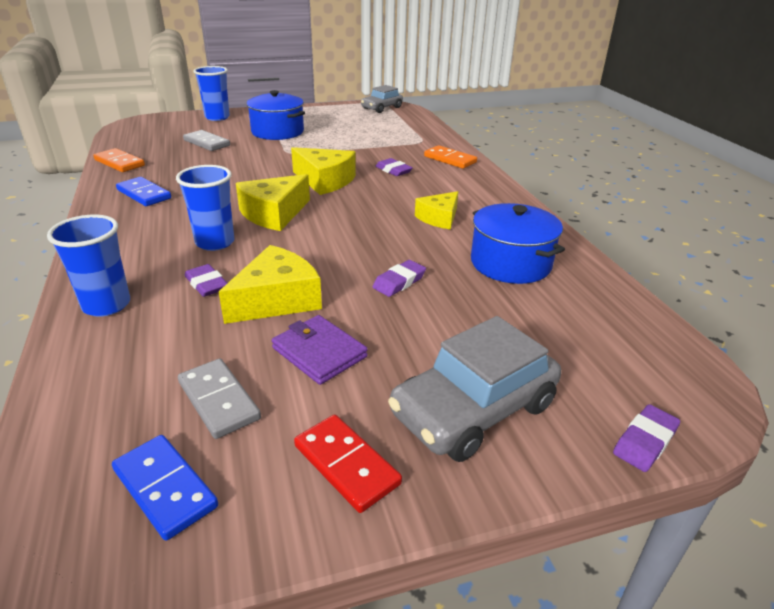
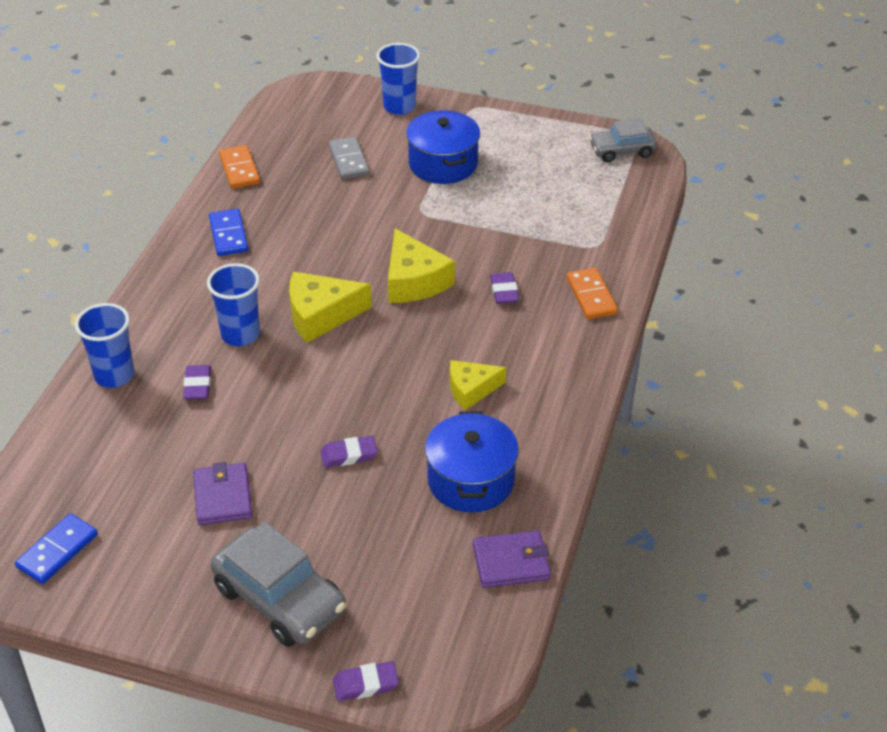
camera: 35 degrees right, 10 degrees up
blue domino [112,435,218,541] -> blue domino turned 45 degrees clockwise [15,513,98,584]
grey domino [178,359,261,439] -> none
yellow cheese [219,245,322,324] -> none
red domino [294,415,402,513] -> none
grey car [388,316,561,462] -> grey car turned 135 degrees counterclockwise [211,522,346,647]
none -> purple wallet [473,530,551,588]

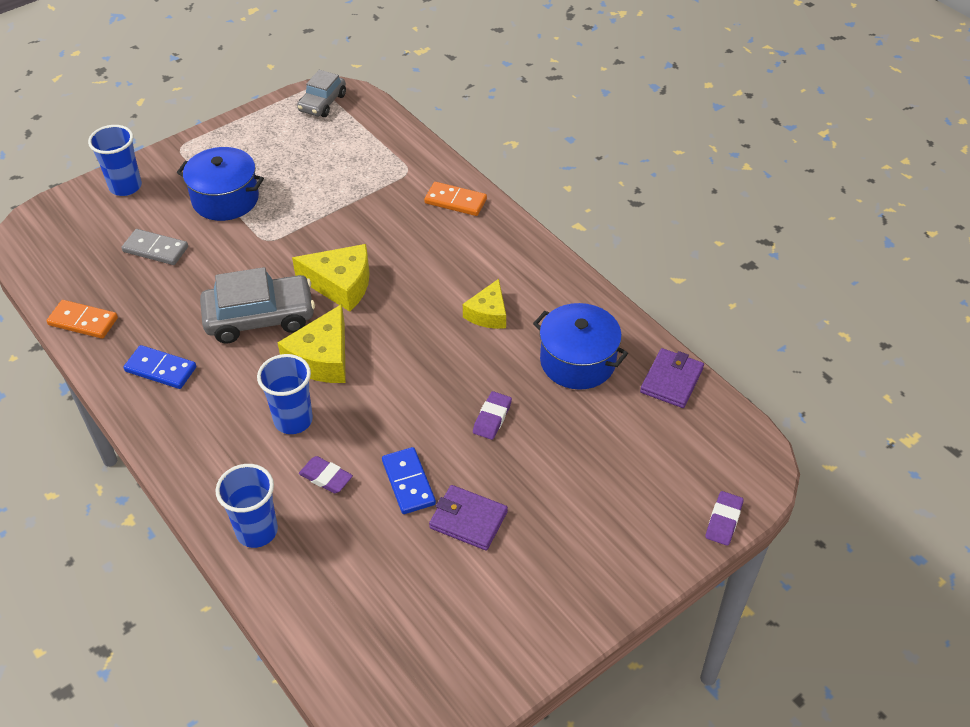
camera: 55 degrees left, 5 degrees up
blue domino [15,513,98,584] -> blue domino moved to [382,447,436,514]
grey car [211,522,346,647] -> grey car moved to [200,267,315,343]
purple eraser [490,272,519,304] -> none

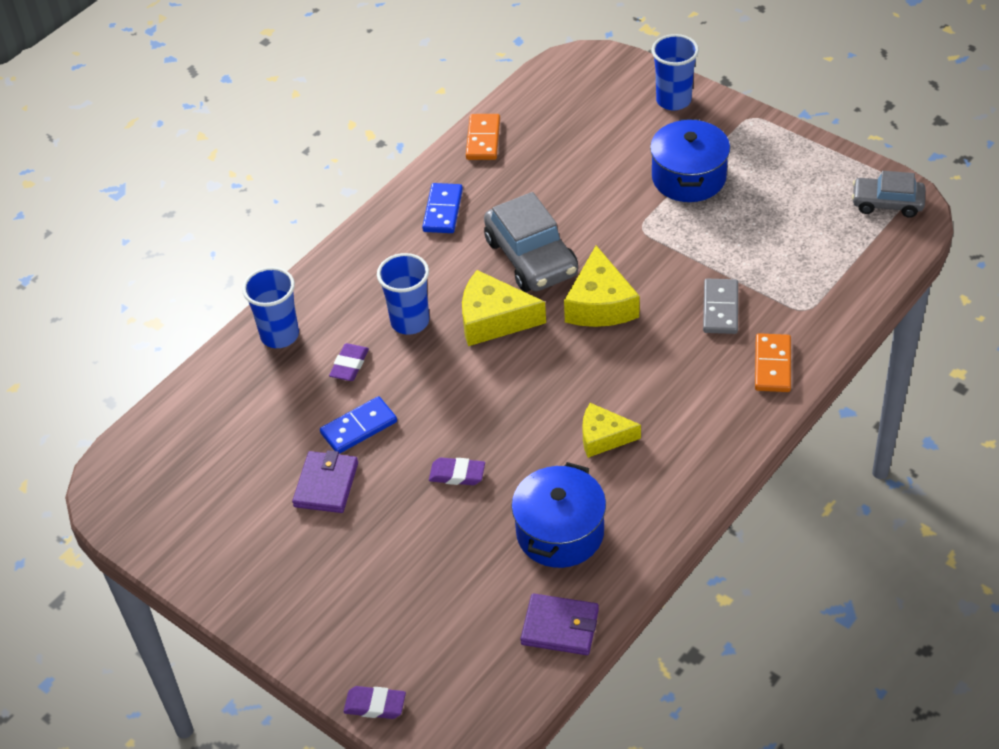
camera: 80 degrees right, 0 degrees up
grey domino [122,229,188,265] -> grey domino moved to [703,279,738,334]

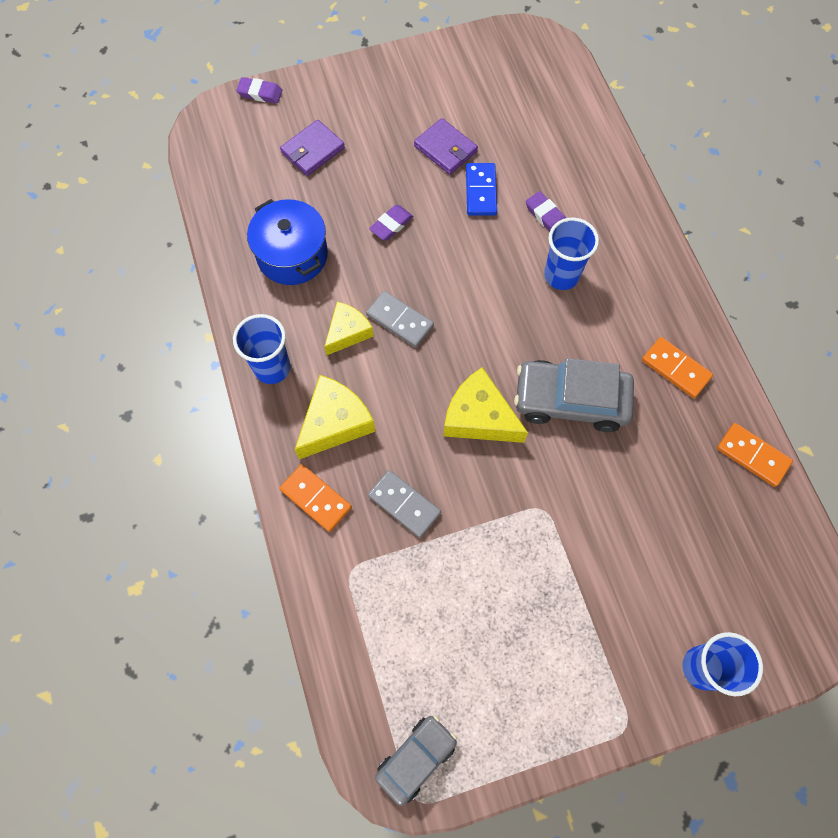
camera: 120 degrees right, 20 degrees up
blue cup [242,267,299,348] -> blue cup moved to [233,314,290,384]
purple eraser [343,686,406,719] -> purple eraser turned 60 degrees clockwise [236,77,282,104]
blue domino [422,183,463,233] -> orange domino [642,337,713,398]
yellow cheese [462,270,546,346] -> yellow cheese moved to [295,375,376,459]
purple wallet [520,593,599,655] -> purple wallet moved to [280,120,345,176]
blue pot [650,119,730,202] -> none
none -> grey domino [366,291,434,347]

